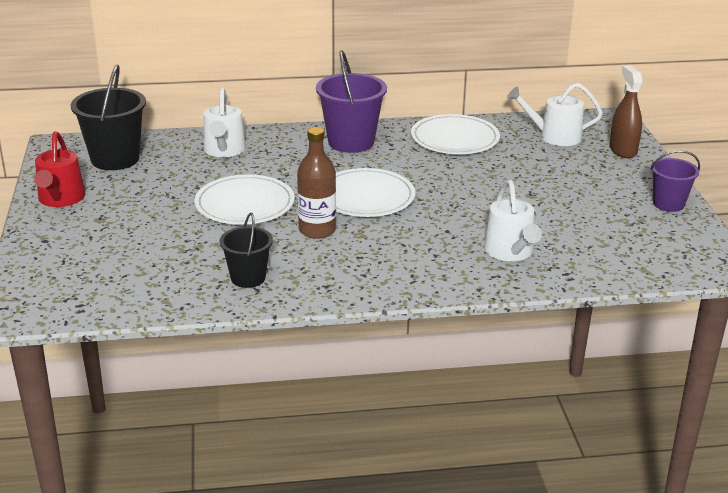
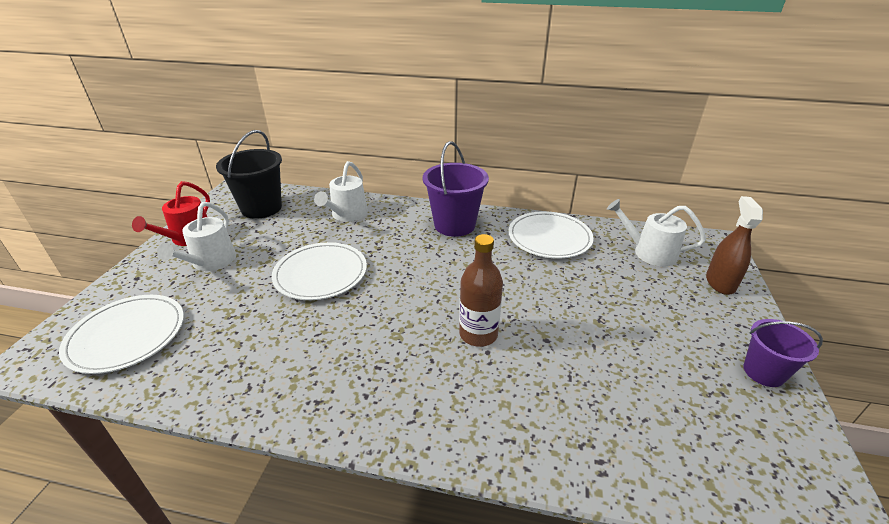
camera: 20 degrees right, 5 degrees up
black bucket [219,212,273,288] -> none
brown bottle [297,127,336,239] -> brown bottle moved to [459,234,503,347]
white plate [336,168,415,217] -> white plate moved to [59,295,184,374]
white watering can [484,180,542,261] -> white watering can moved to [157,202,236,271]

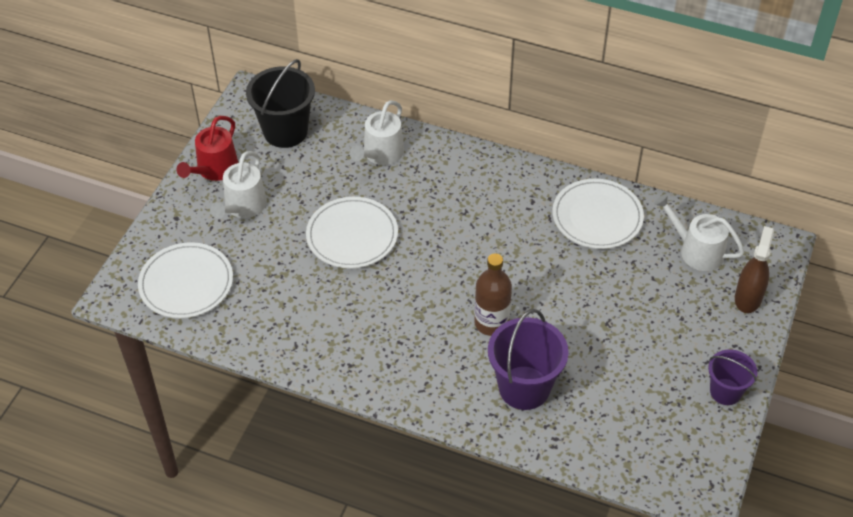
camera: 10 degrees right, 15 degrees up
purple bucket [423,141,489,237] -> purple bucket moved to [488,309,569,410]

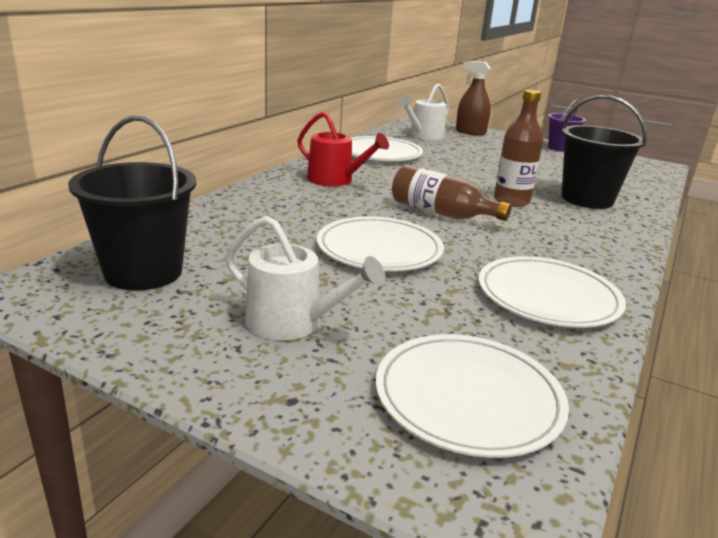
camera: 85 degrees left, 25 degrees down
red watering can [176,116,238,181] -> red watering can moved to [297,112,389,186]
white watering can [350,100,404,165] -> none
purple bucket [488,309,569,410] -> black bucket [562,95,647,209]
none -> brown bottle [392,165,512,221]
none -> white plate [479,256,626,328]

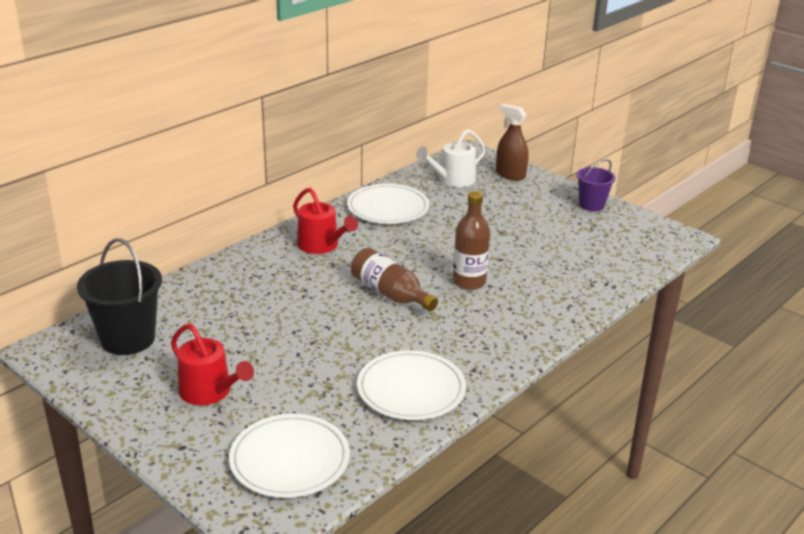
camera: 15 degrees right, 5 degrees up
white watering can [225,216,385,340] -> red watering can [171,324,254,405]
white plate [317,216,444,271] -> none
black bucket [562,95,647,209] -> none

